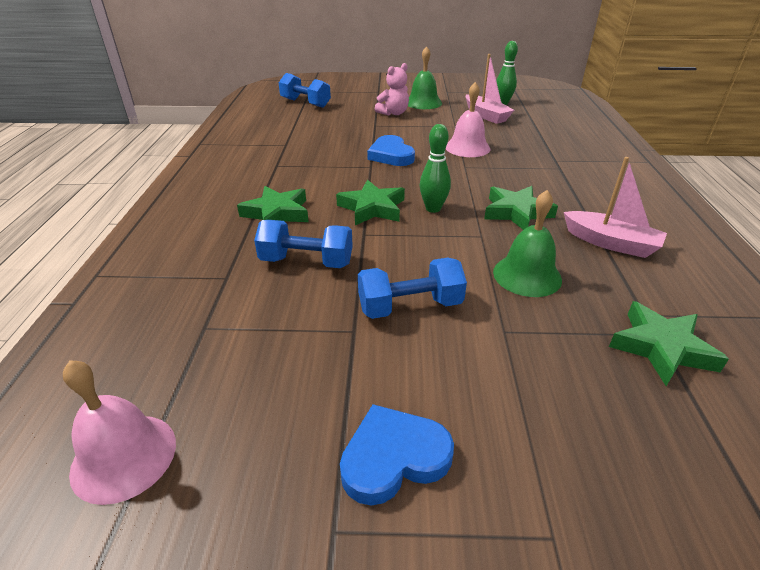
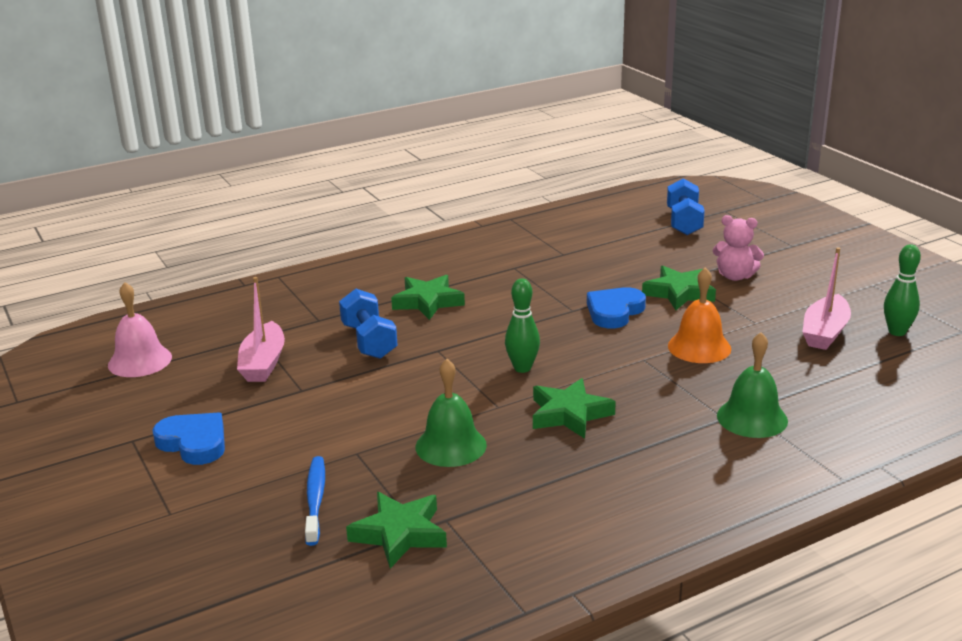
camera: 60 degrees right, 10 degrees down
green star [336,180,405,225] -> green star moved to [642,266,716,310]
blue dumbbell [358,258,467,319] -> none
green bell [408,46,442,109] -> green bell moved to [717,332,788,438]
pink bell [446,82,490,157] -> orange bell [668,267,731,363]
pink boat [564,157,667,258] -> pink boat moved to [237,277,285,382]
none -> blue toothbrush [305,456,325,546]

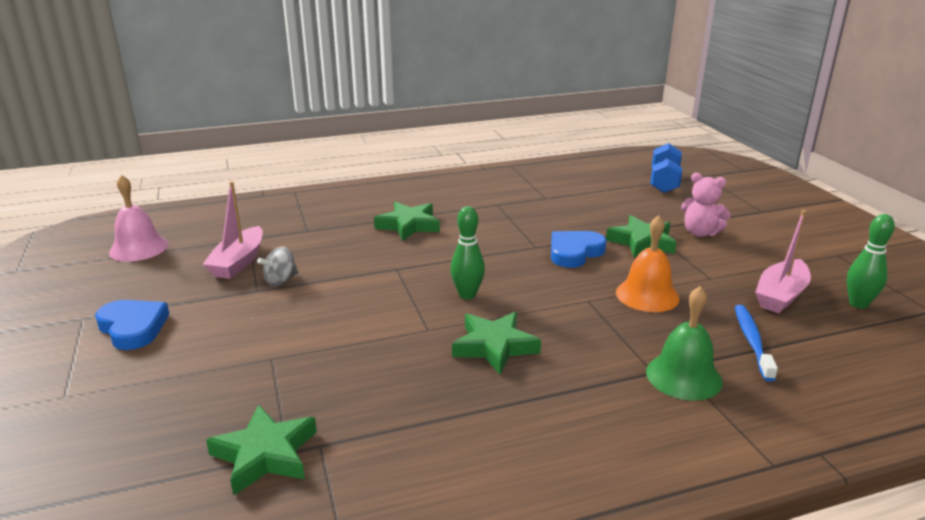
camera: 10 degrees right, 0 degrees up
blue toothbrush [305,456,325,546] -> blue toothbrush moved to [735,305,778,381]
blue dumbbell [339,289,398,359] -> none
green bell [416,359,487,467] -> none
none -> grey spinning top [257,247,298,286]

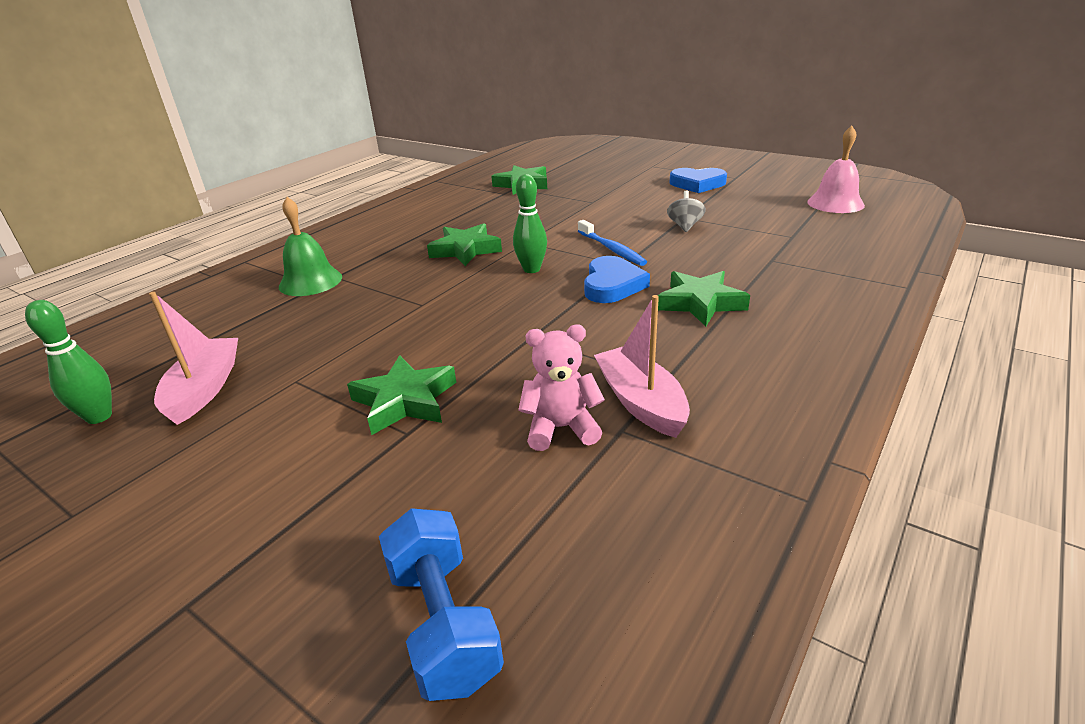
camera: 145 degrees right, 5 degrees up
pink boat [202,181,263,279] -> pink boat moved to [594,295,690,438]
blue heart [551,231,607,268] -> blue heart moved to [584,256,650,303]
orange bell [616,215,680,312] -> none
pink teddy bear [681,173,731,237] -> pink teddy bear moved to [518,325,605,451]
blue toothbrush [735,305,778,381] -> blue toothbrush moved to [578,220,647,266]

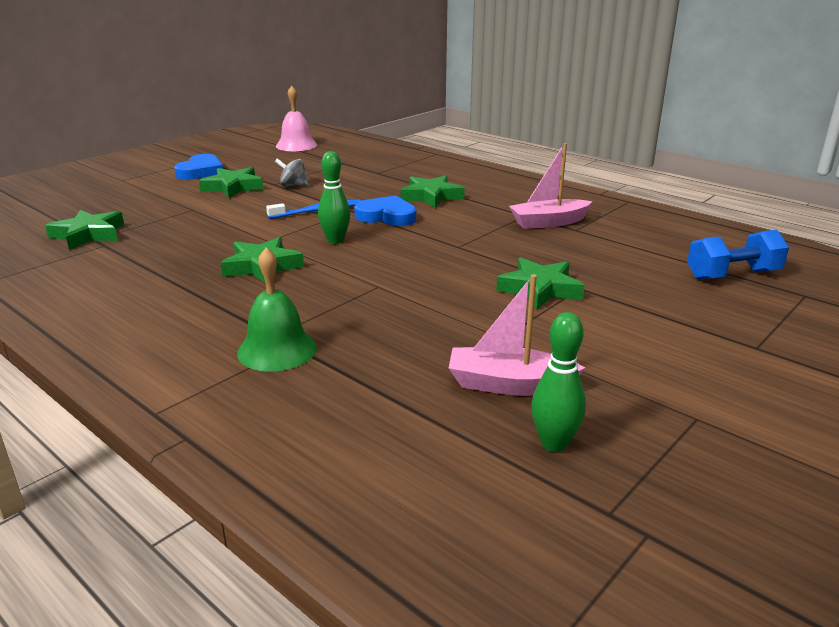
camera: 85 degrees left, 5 degrees down
pink teddy bear [518,325,605,451] -> none
none -> green star [199,167,263,198]

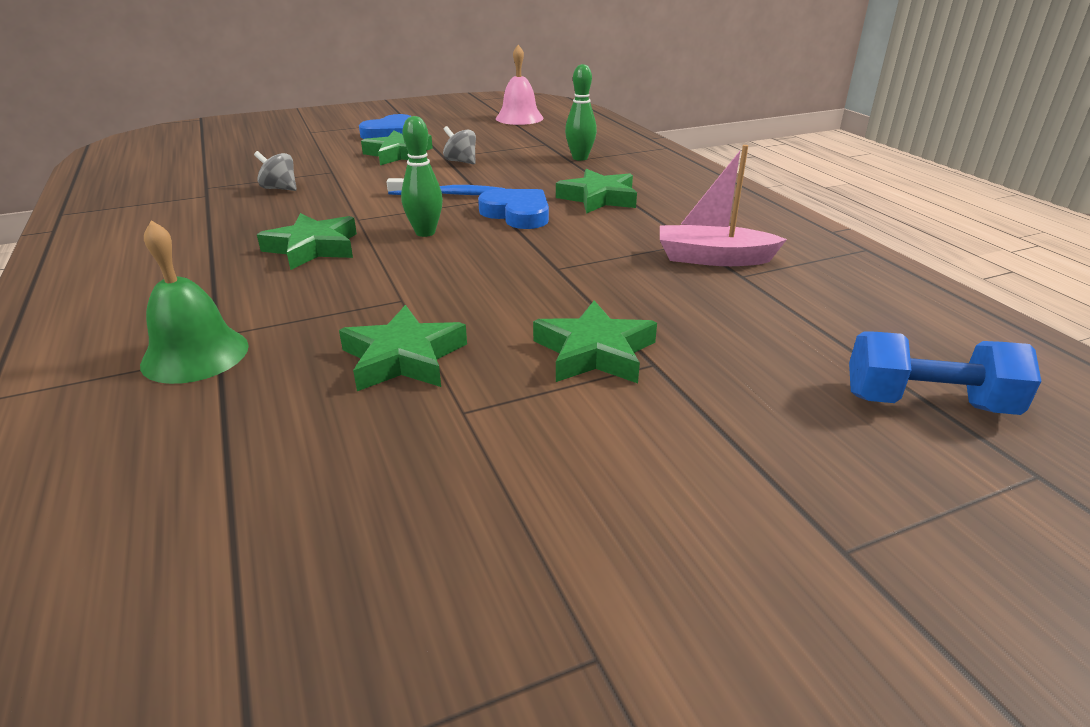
camera: 25 degrees right, 5 degrees up
green star [45,210,124,250] -> green star moved to [339,305,467,391]
pink boat [449,274,585,396] -> none
green bowling pin [531,312,586,452] -> green bowling pin moved to [565,64,597,161]
none -> grey spinning top [254,151,297,191]

